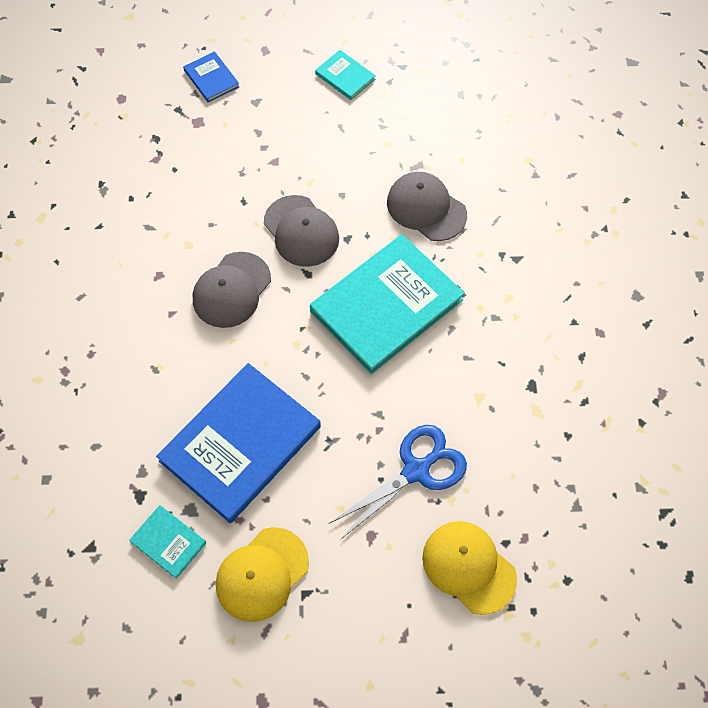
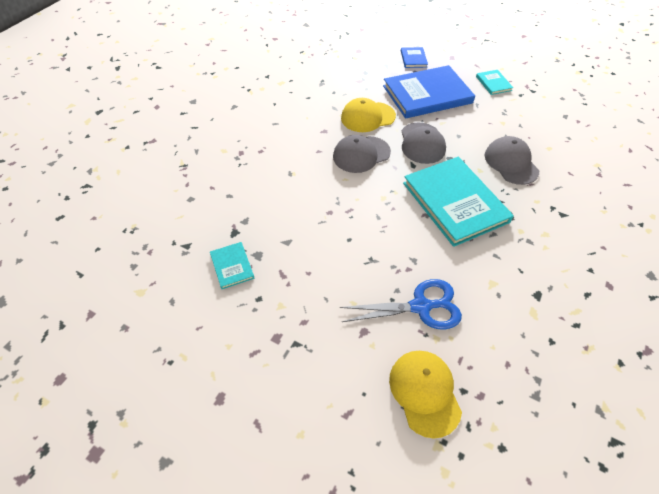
camera: 30 degrees right, 10 degrees down
blue book [156,363,321,523] -> blue book moved to [383,65,475,119]
yellow cap [216,527,309,622] -> yellow cap moved to [341,98,396,132]
turquoise book [310,234,465,374] -> turquoise book turned 75 degrees clockwise [403,157,514,247]

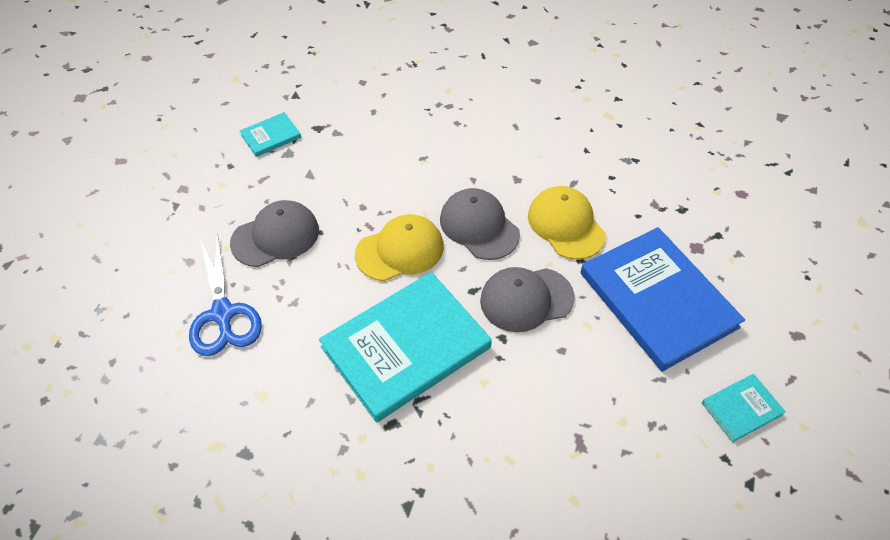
camera: 80 degrees right, 0 degrees up
yellow cap [389,351,462,438] -> yellow cap moved to [355,214,444,281]
blue book [401,47,428,68] -> none
grey cap [485,136,539,185] -> grey cap moved to [230,200,319,267]

